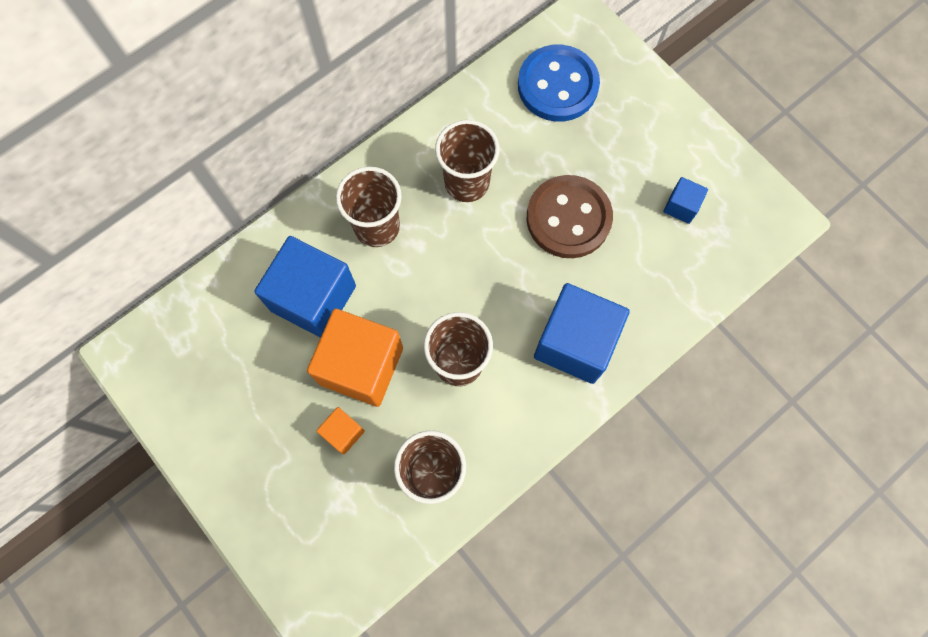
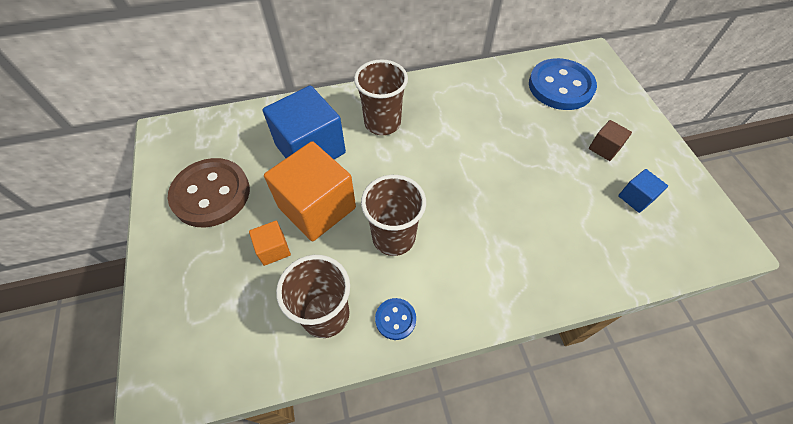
camera: 25 degrees right, 15 degrees down
brown cup [435,120,500,202] -> none
brown button [527,175,613,258] -> brown button moved to [168,158,250,228]
blue cube [534,283,630,384] -> none
none -> blue button [375,298,416,340]
none -> brown cube [589,120,632,161]

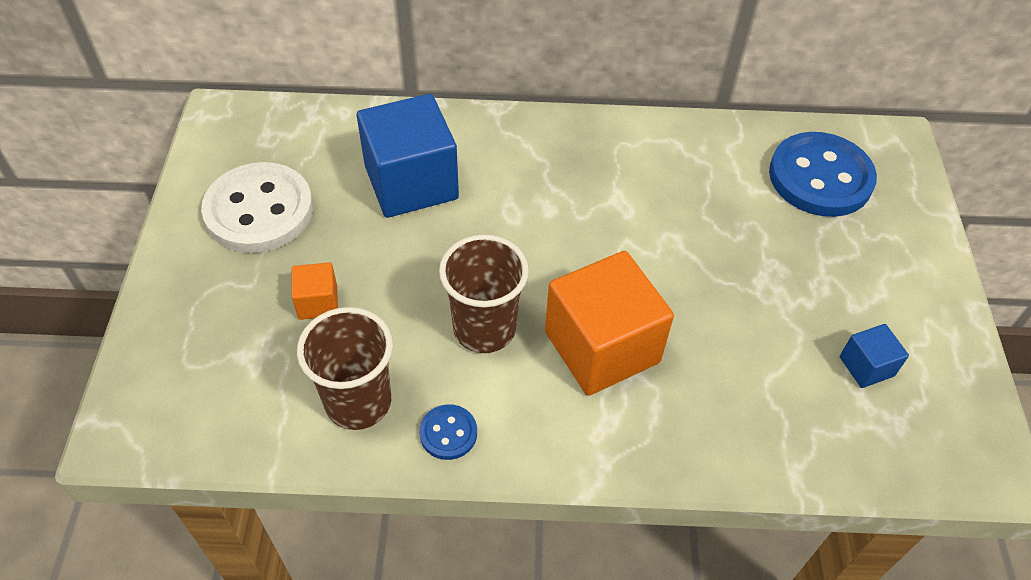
camera: 15 degrees right, 5 degrees down
brown button [168,158,250,228] -> white button [201,162,313,253]
orange cube [264,141,356,241] -> orange cube moved to [545,251,674,396]
brown cup [354,59,408,135] -> none
brown cube [589,120,632,161] -> none

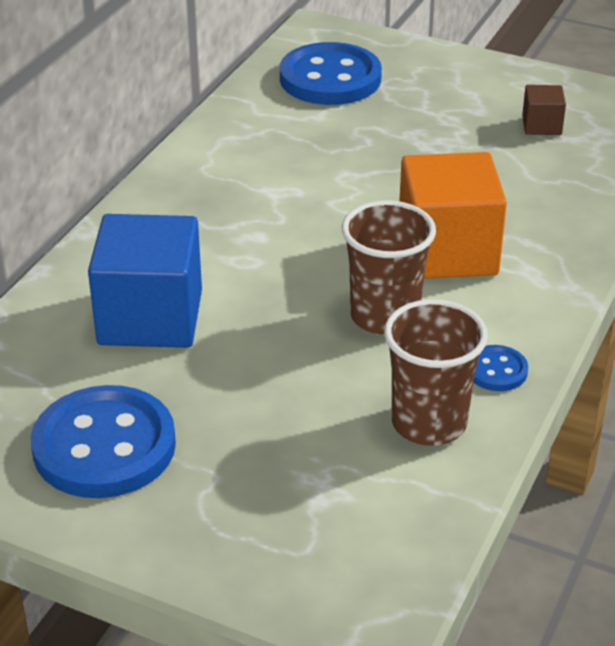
camera: 65 degrees left, 15 degrees down
white button [201,162,313,253] -> blue button [31,385,176,498]
orange cube [292,262,338,320] -> none
blue cube [840,324,909,388] -> brown cube [522,85,566,135]

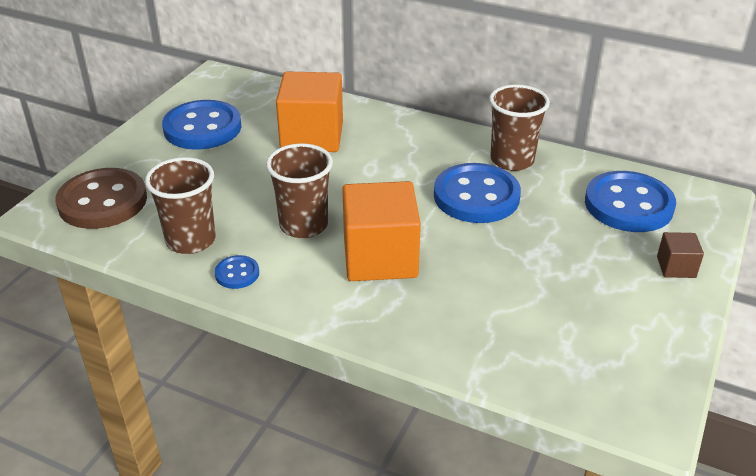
camera: 90 degrees right, 0 degrees up
blue cube [88,214,202,348] -> orange cube [276,71,343,152]
brown cube [522,85,566,135] -> brown cube moved to [657,232,704,278]
none -> brown button [55,168,147,229]
none -> blue button [434,163,521,223]
none -> brown cup [489,84,550,171]

